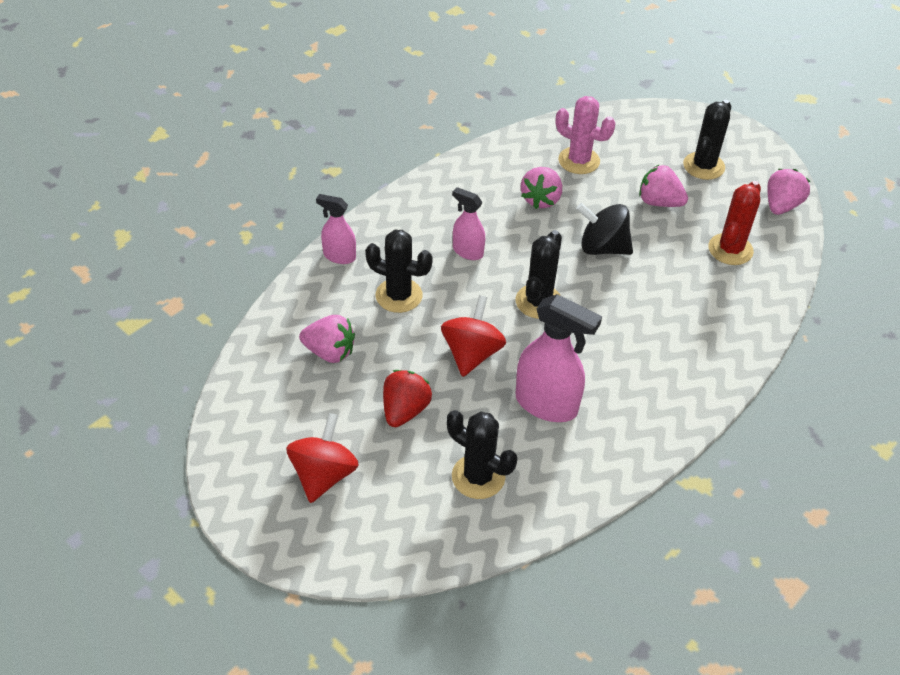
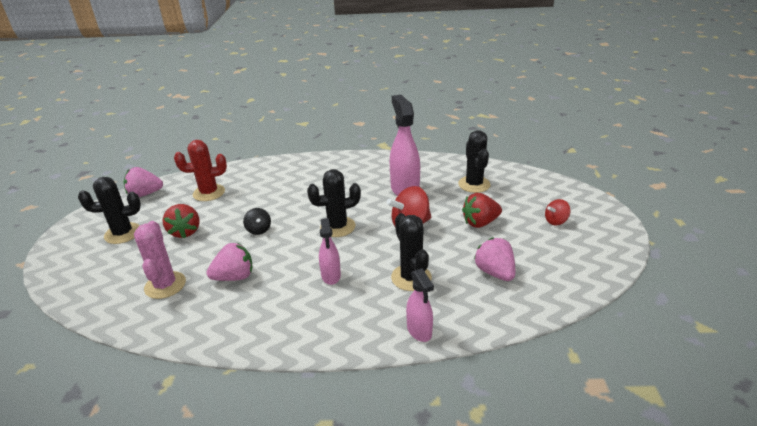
camera: 130 degrees left, 15 degrees down
red spinning top [286,413,359,503] -> red spinning top [545,199,570,225], size x0.56
black spinning top [576,203,633,255] -> black spinning top [243,208,271,235], size x0.56
pink strawberry [639,164,688,207] -> red strawberry [162,204,200,239]

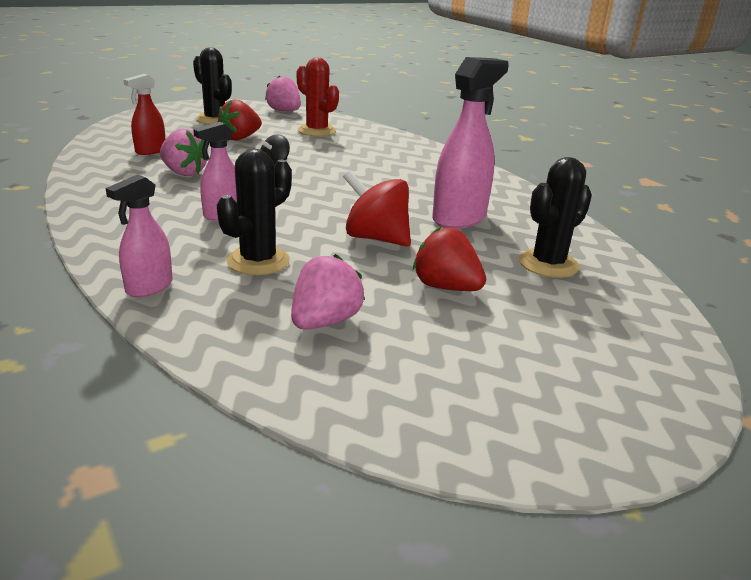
camera: 55 degrees right, 5 degrees down
pink cactus [134,221,186,299] -> red spray bottle [123,74,165,155]
black cactus [307,169,361,237] -> none
red spinning top [545,199,570,225] -> none

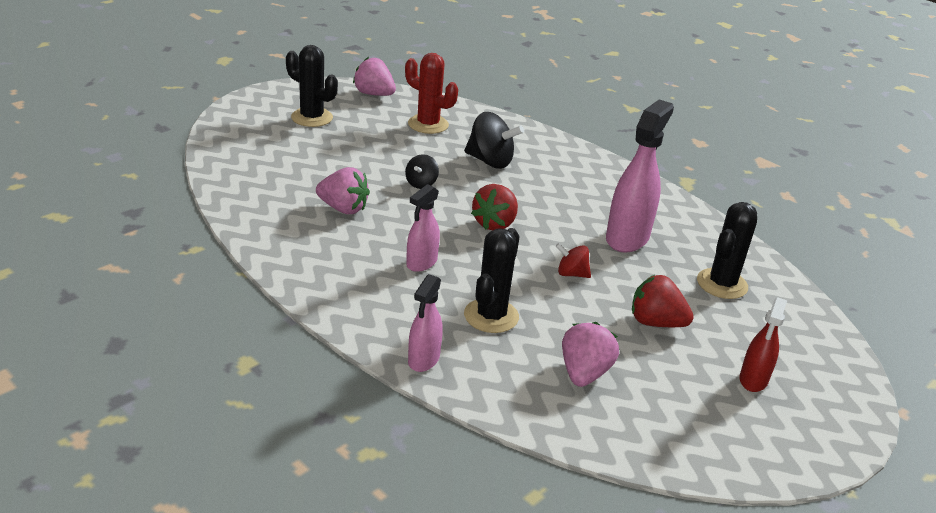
camera: 15 degrees left, 5 degrees up
red spray bottle [123,74,165,155] -> red spray bottle moved to [740,297,787,392]
red strawberry [217,99,262,140] -> red strawberry moved to [471,184,518,230]
red spinning top [343,170,411,247] -> red spinning top [555,243,591,278], size x0.56
none -> black spinning top [464,112,524,169]

